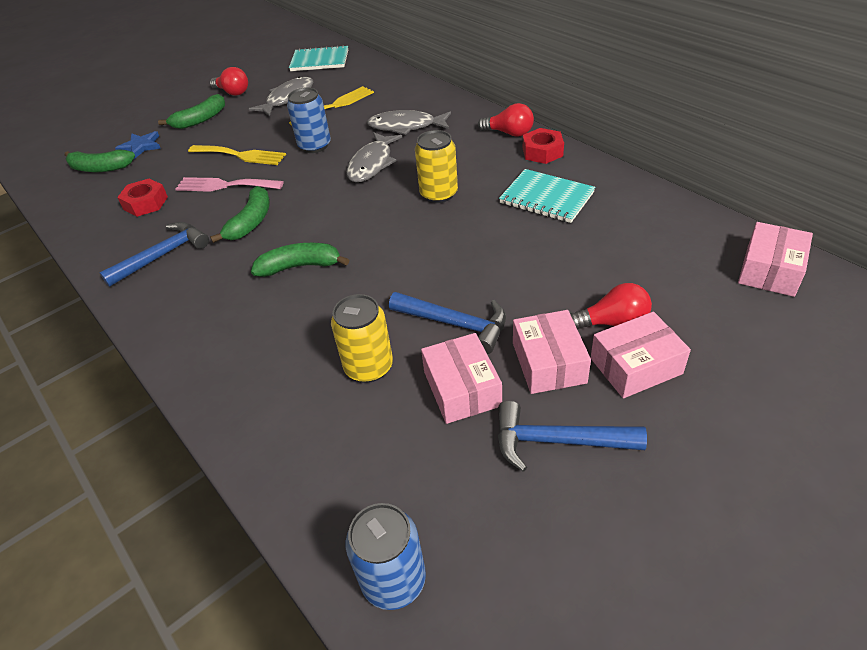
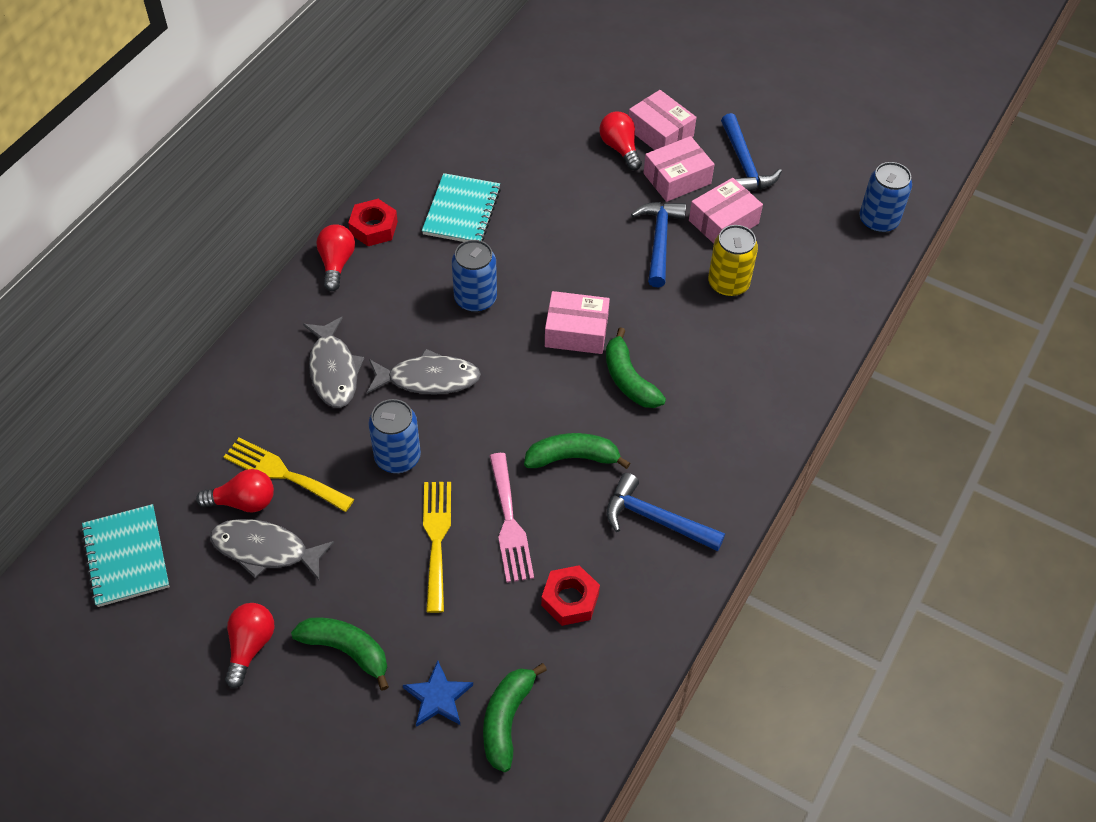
camera: 115 degrees left, 10 degrees up
green banana [65,150,135,172] -> green banana turned 150 degrees counterclockwise [483,663,547,772]
yellow can [415,130,458,203] -> blue can [452,240,497,312]
pink box [738,222,813,297] -> pink box moved to [545,291,610,354]
none -> red light bulb [196,469,274,512]

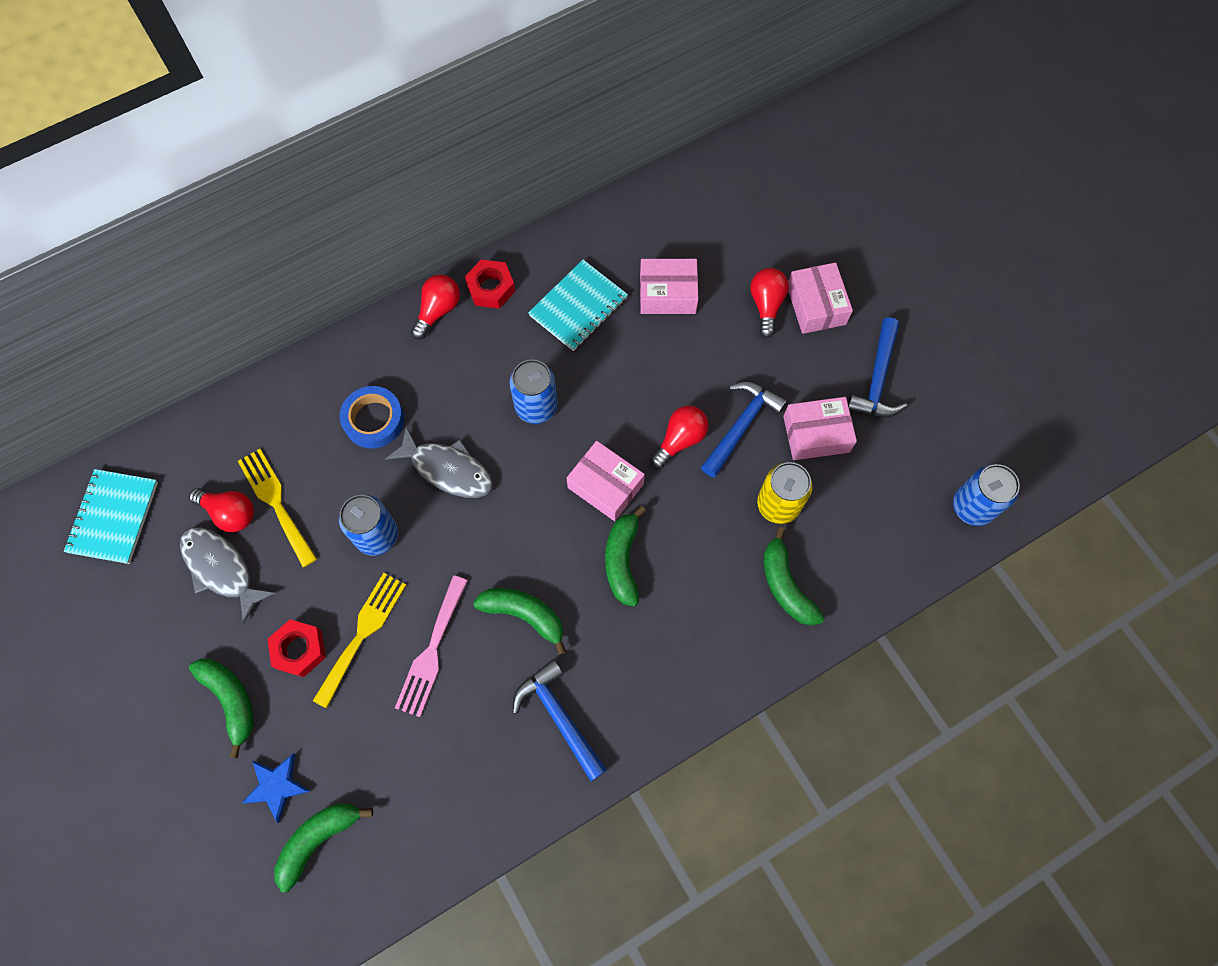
camera: 30 degrees right, 15 degrees up
red light bulb [225,603,274,688] -> red light bulb moved to [651,406,708,468]
grey fish [303,317,364,408] -> blue tape [340,386,404,448]
red nut [541,565,600,626] -> red nut moved to [268,619,326,677]
pink box [644,136,715,202] -> pink box moved to [640,259,698,314]
none -> green banana [763,527,824,626]

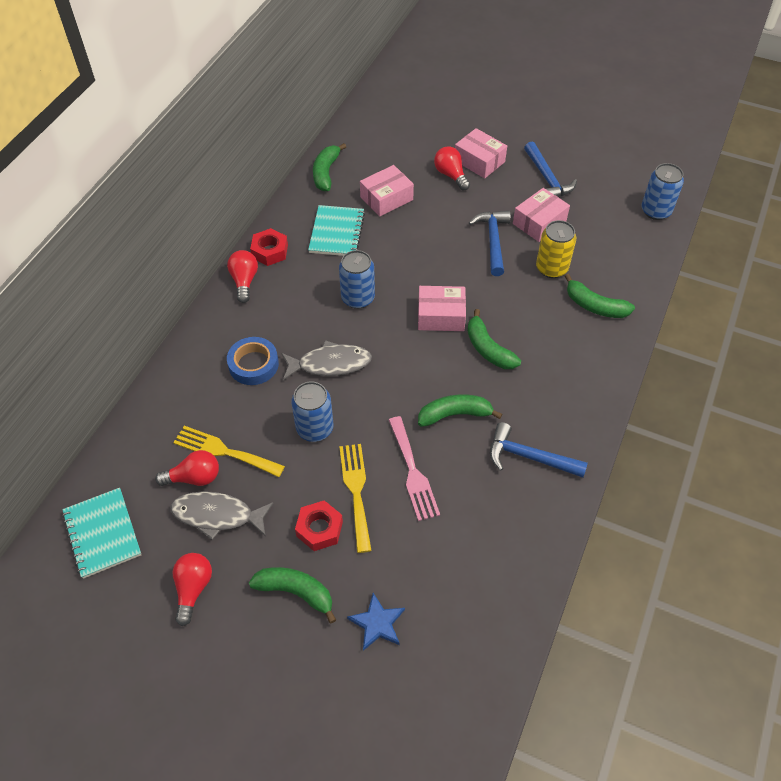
camera: 35 degrees left, 15 degrees down
green banana [274,804,373,892] -> green banana moved to [313,143,346,191]
red light bulb [651,406,708,468] -> red light bulb moved to [173,553,212,626]

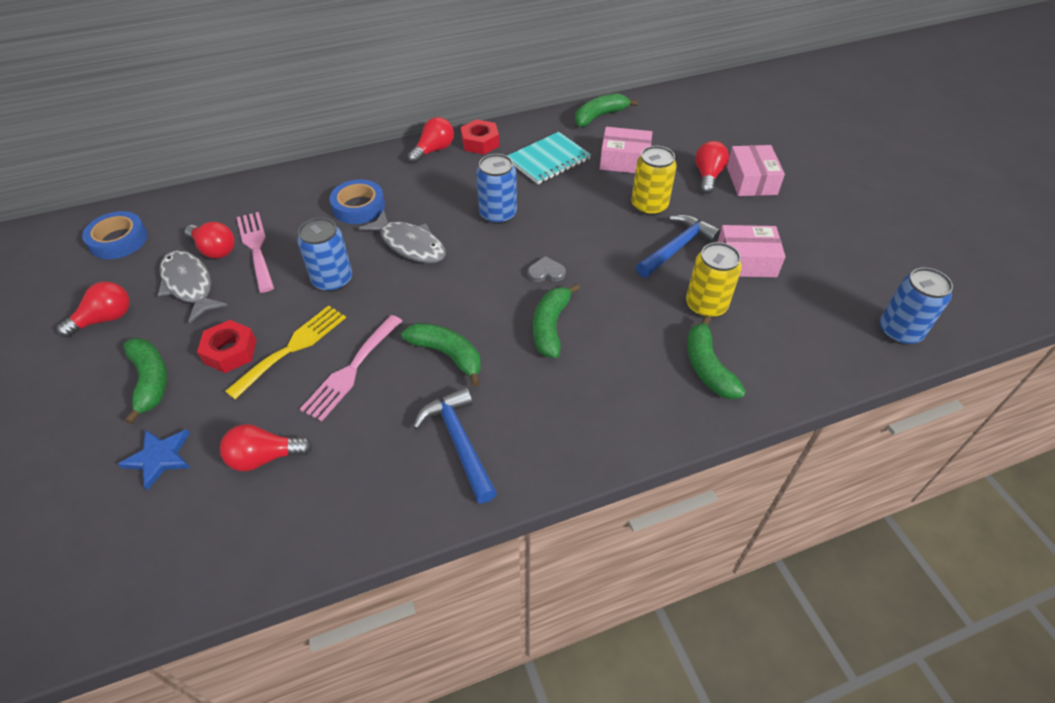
camera: 45 degrees right, 5 degrees down
turquoise notebook [62,488,141,579] -> blue tape [82,211,148,259]
yellow fork [173,426,285,477] -> pink fork [237,212,274,293]
pink box [418,286,466,331] -> grey heart [528,256,566,282]
blue hammer [524,142,577,197] -> none
none -> red light bulb [220,424,312,471]
none -> yellow can [631,146,677,216]

